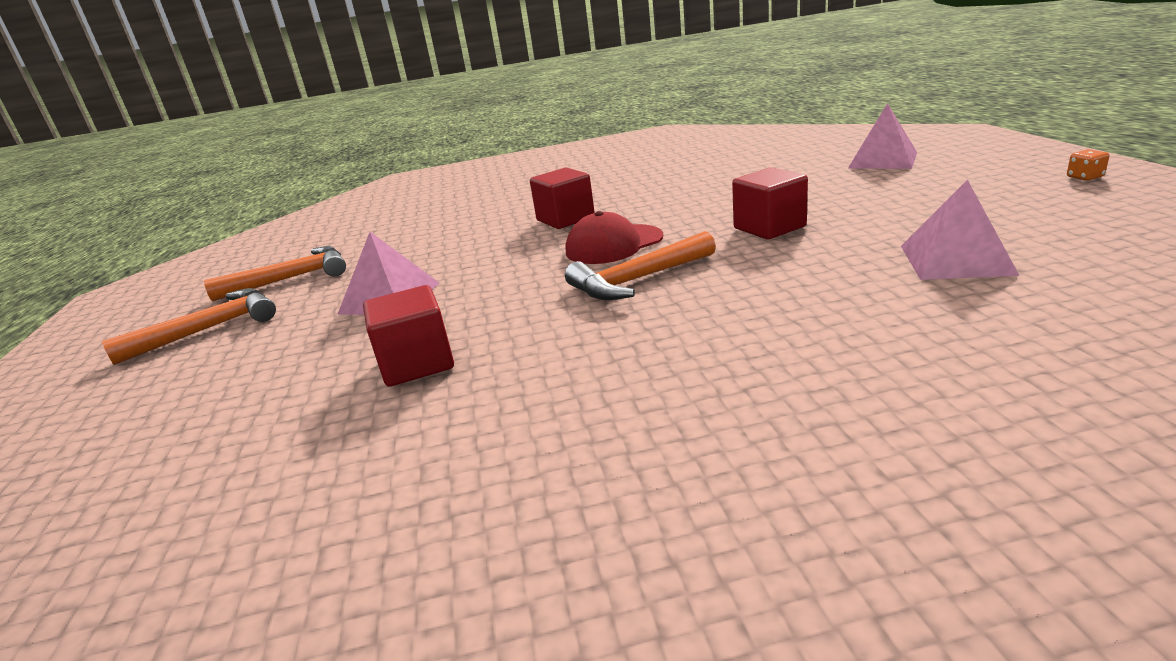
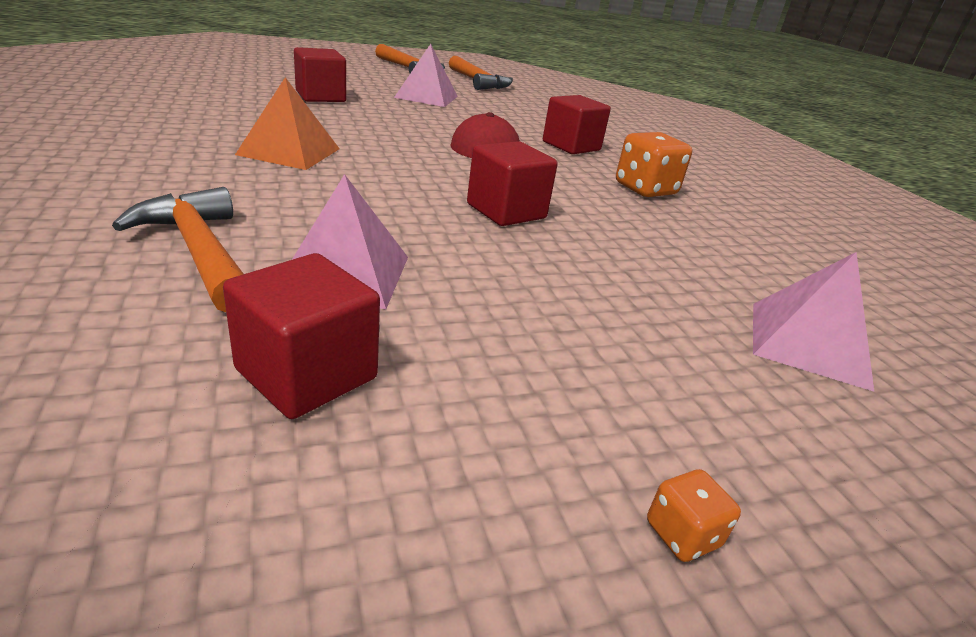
camera: 75 degrees right, 5 degrees up
orange hammer [565,231,716,300] -> orange hammer moved to [112,187,243,312]
none -> red cube [223,253,380,419]
none -> orange pyramid [235,77,340,170]
none -> orange dice [616,132,692,197]

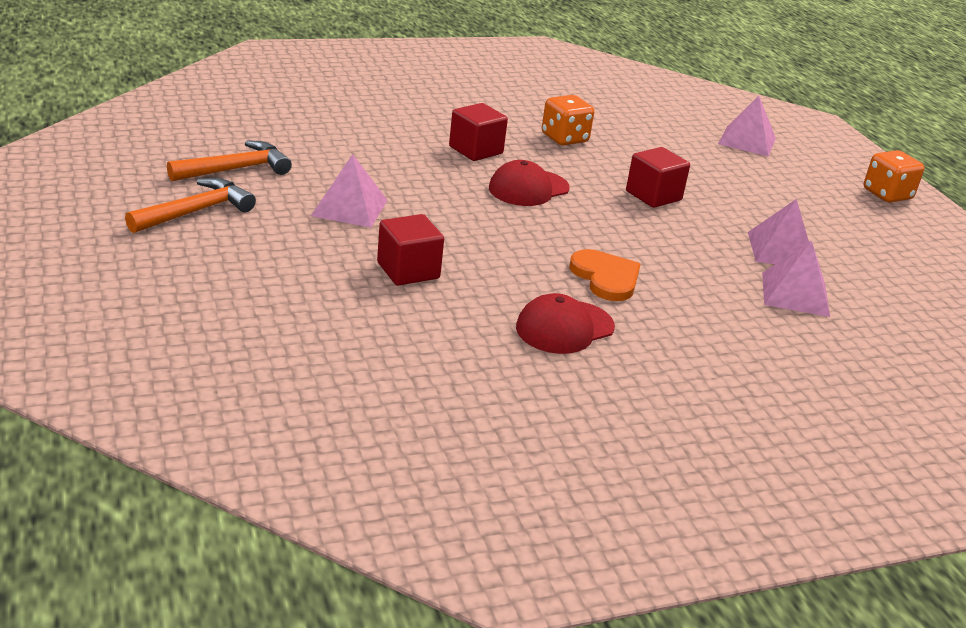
camera: 90 degrees left, 0 degrees up
orange hammer [112,187,243,312] -> pink pyramid [762,241,830,317]
red cube [223,253,380,419] -> none
orange pyramid [235,77,340,170] -> orange heart [569,249,641,301]
orange dice [647,469,741,562] -> orange dice [864,150,925,203], size x2.08
none -> red cap [516,293,615,354]

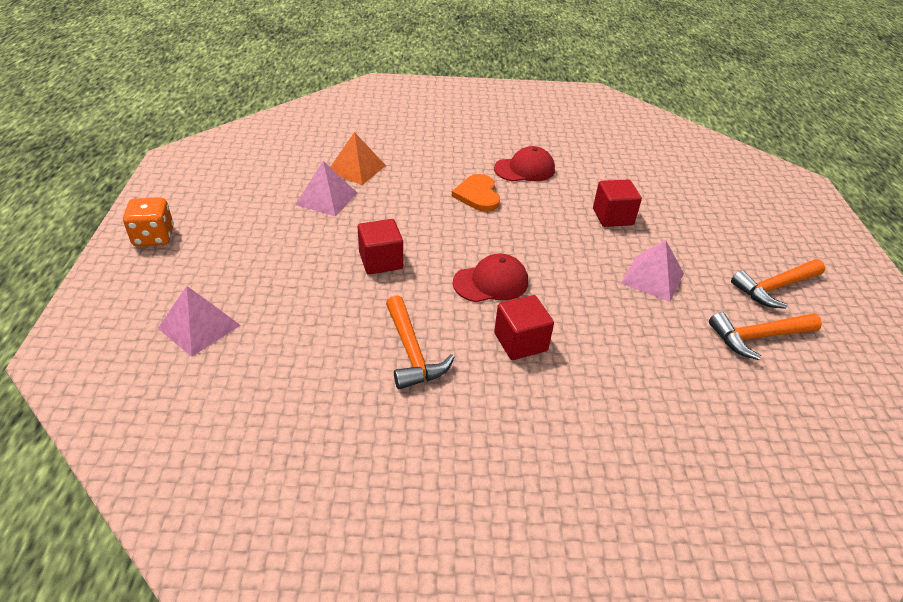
camera: 160 degrees left, 10 degrees up
orange dice [542,95,594,145] -> orange hammer [386,295,455,389]
pink pyramid [762,241,830,317] -> orange pyramid [331,132,386,185]

